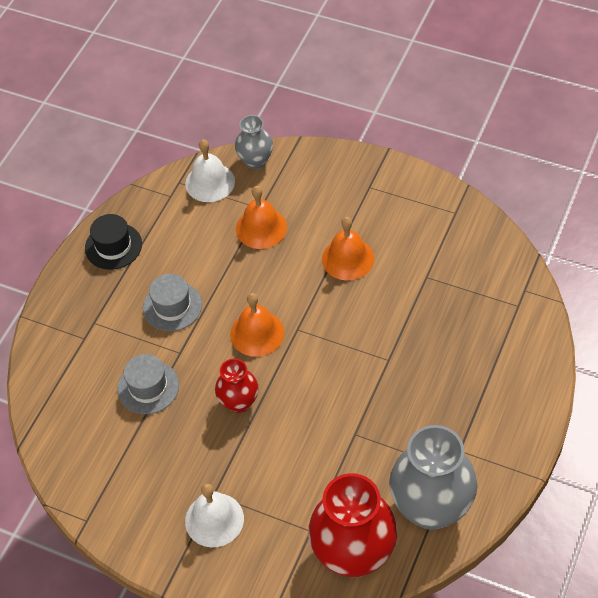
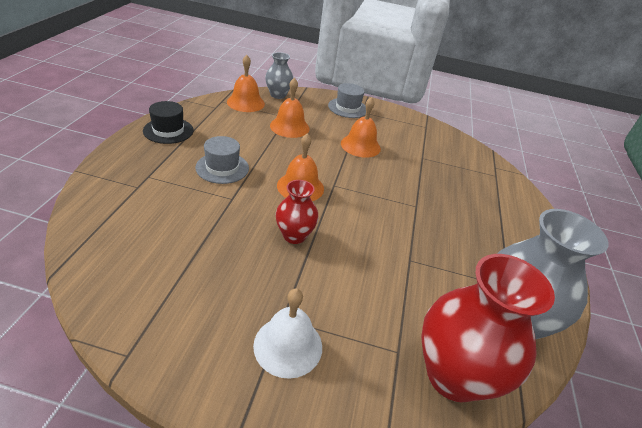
camera: 20 degrees left, 15 degrees down
grey hat [117,354,179,414] -> grey hat moved to [328,83,366,118]
white bell [185,139,235,202] -> orange bell [227,55,265,112]

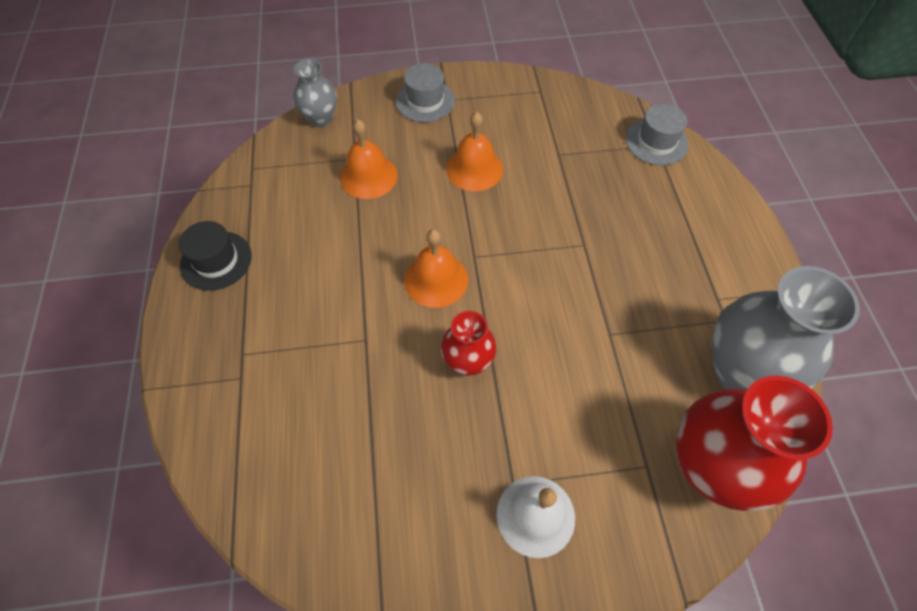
camera: 15 degrees left, 20 degrees up
grey hat [195,136,249,184] -> grey hat moved to [626,104,689,166]
orange bell [227,55,265,112] -> none

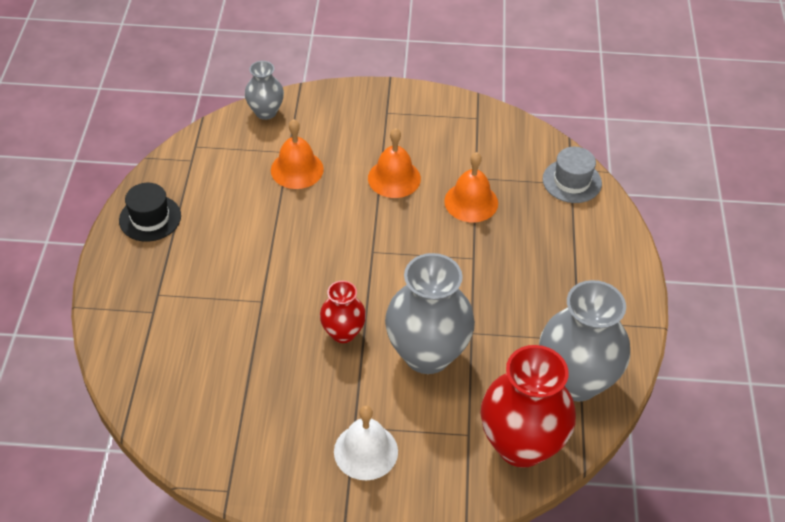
camera: 10 degrees right, 10 degrees down
grey hat [396,63,455,122] -> none
orange bell [404,229,468,308] -> orange bell moved to [444,152,498,222]
none -> grey vase [385,253,475,374]

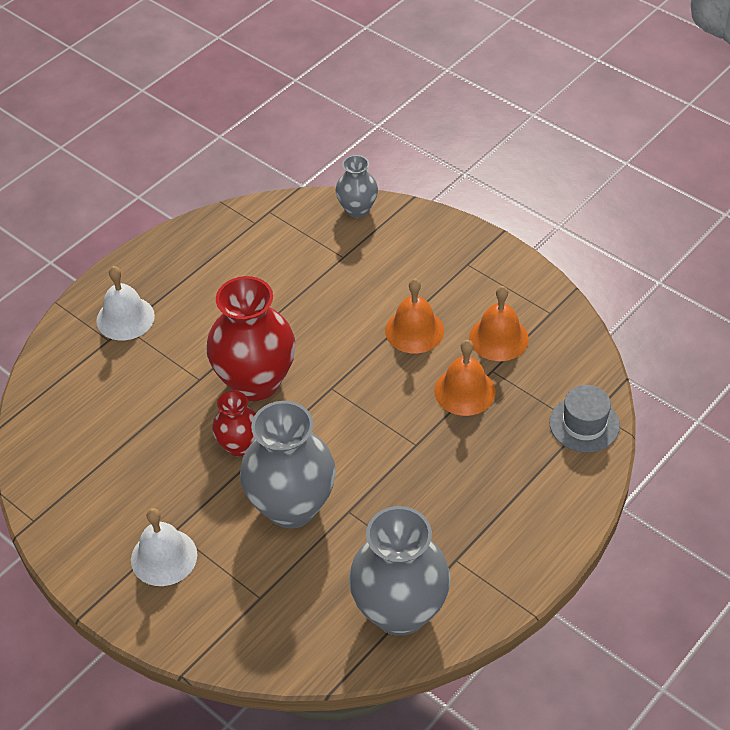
camera: 40 degrees right, 0 degrees up
black hat [119,183,181,242] -> none
orange bell [271,119,324,189] -> orange bell moved to [469,286,529,361]
red vase [480,345,576,468] -> red vase moved to [206,276,296,401]
none -> white bell [96,266,155,340]

